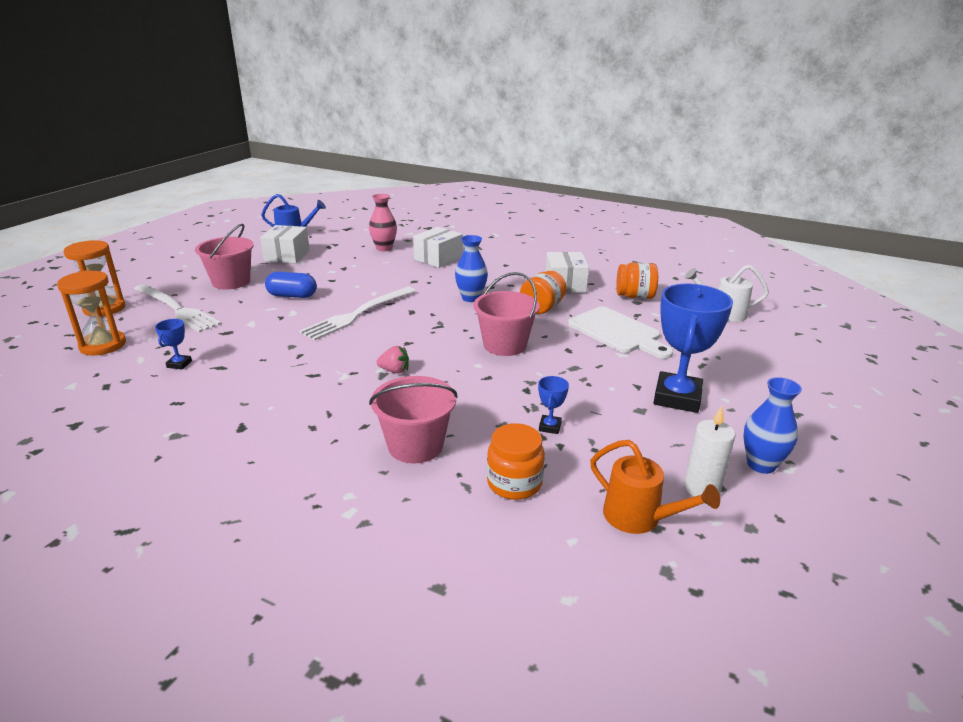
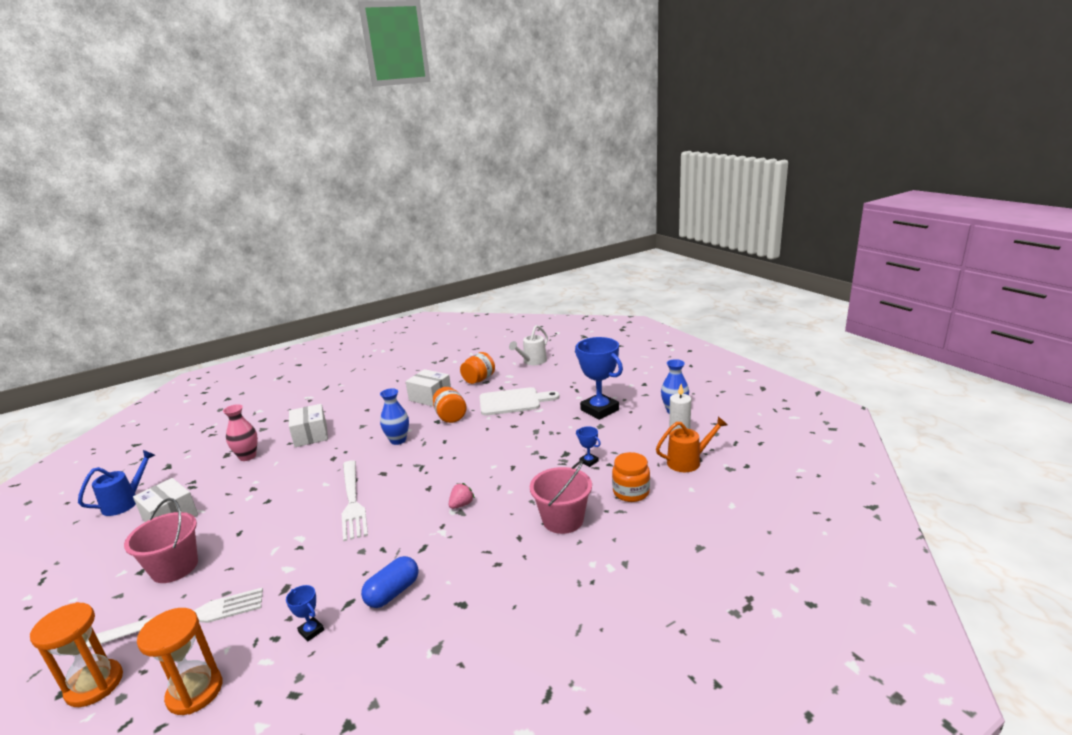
camera: 55 degrees left, 5 degrees down
blue capsule [265,272,317,298] -> blue capsule moved to [361,556,419,608]
pink bucket [473,272,540,356] -> none

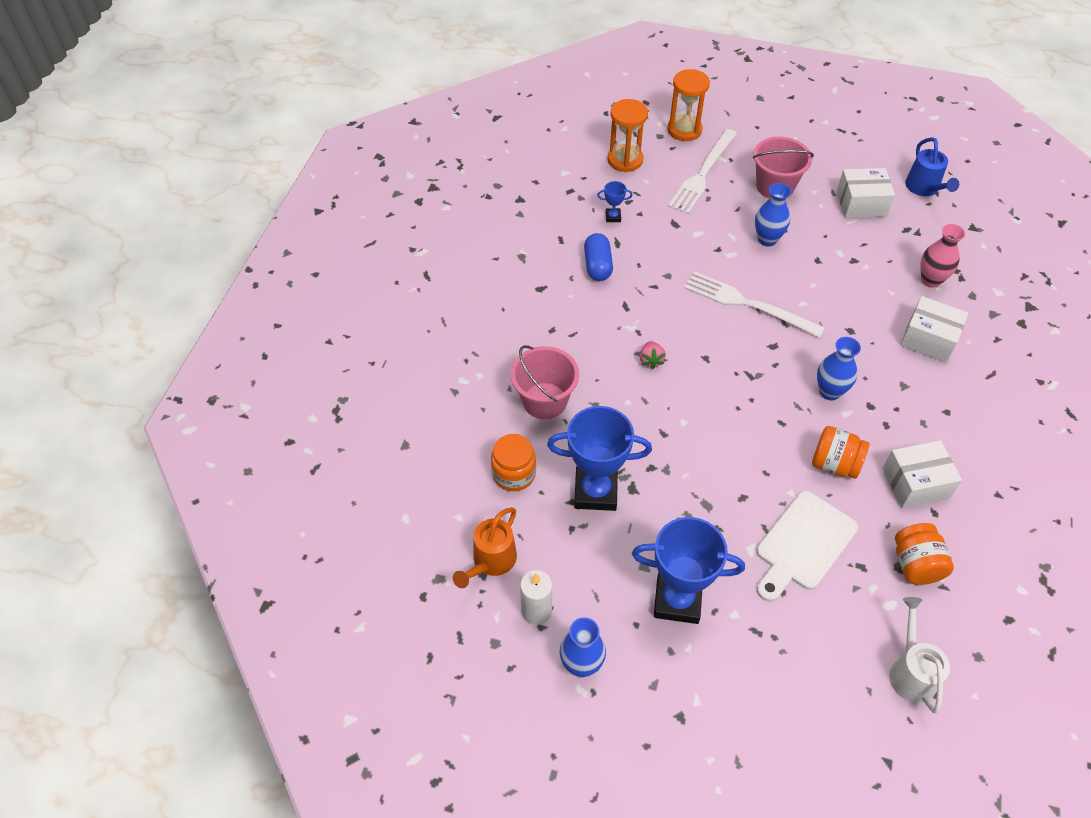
camera: 135 degrees right, 30 degrees up
blue trophy [576,426,601,467] -> blue trophy [547,406,652,511], size x2.32
none -> blue vase [755,183,791,247]

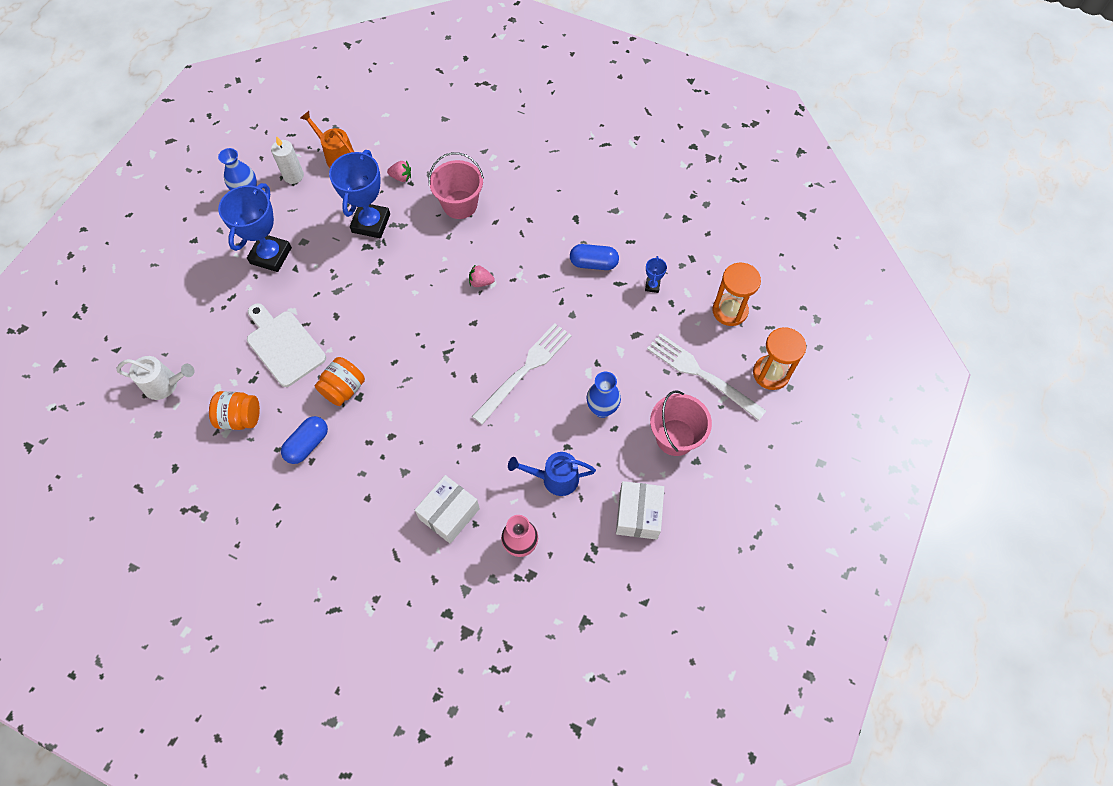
camera: 100 degrees right, 10 degrees up
orange jar [491,434,536,491] -> pink strawberry [387,161,411,182]
blue vase [817,337,861,400] -> none
white box [882,440,962,508] -> blue capsule [281,416,328,464]
blue watering can [905,137,959,196] -> blue watering can moved to [508,452,596,496]

